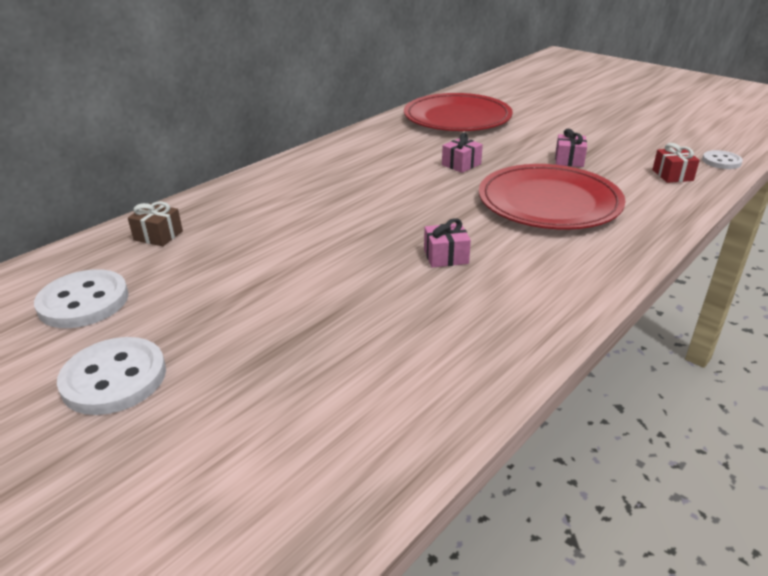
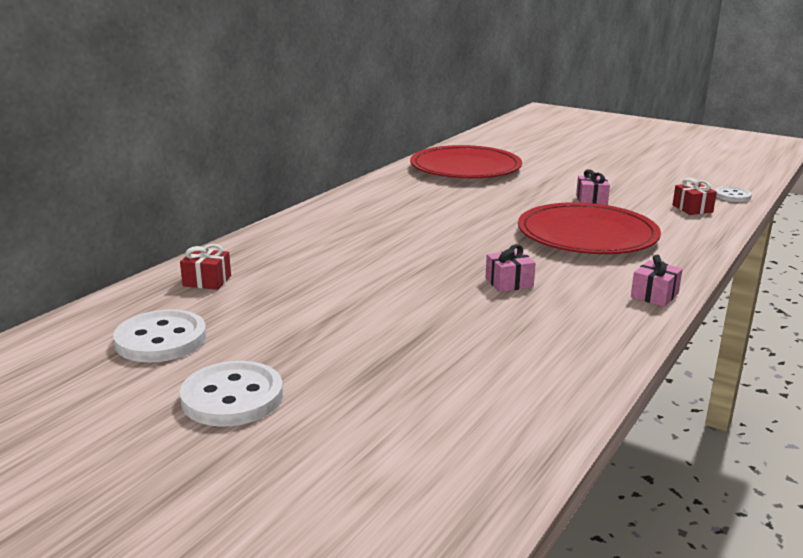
camera: 10 degrees left, 10 degrees down
brown gift [128,201,183,246] -> red gift [180,244,231,290]
pink gift [442,133,483,173] -> pink gift moved to [631,255,683,307]

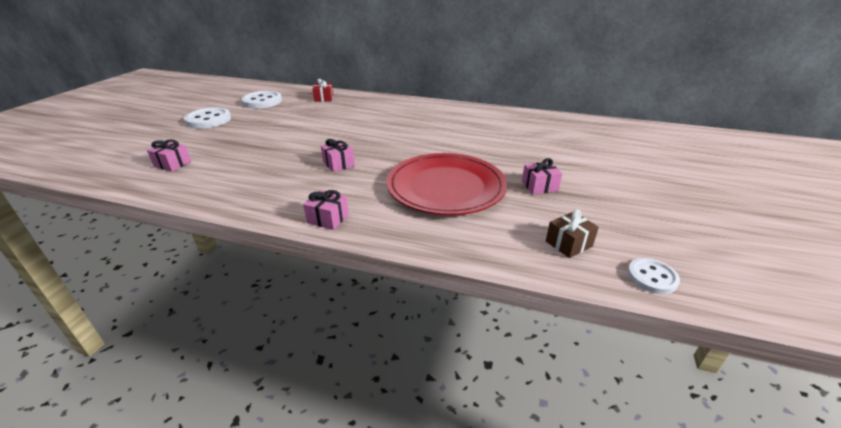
camera: 75 degrees right, 10 degrees up
red plate [410,145,522,178] -> none
red gift [672,178,717,215] -> brown gift [546,209,599,258]
none -> pink gift [147,139,191,172]

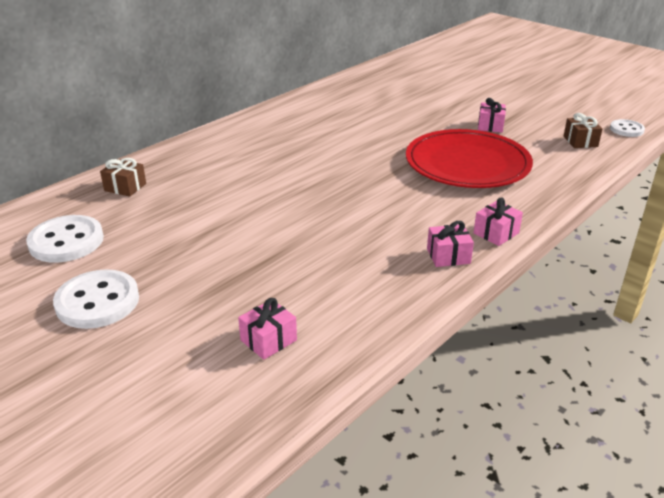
camera: 65 degrees left, 0 degrees up
red gift [313,79,333,102] -> brown gift [100,158,146,197]
pink gift [321,139,355,172] -> pink gift moved to [427,221,474,267]

